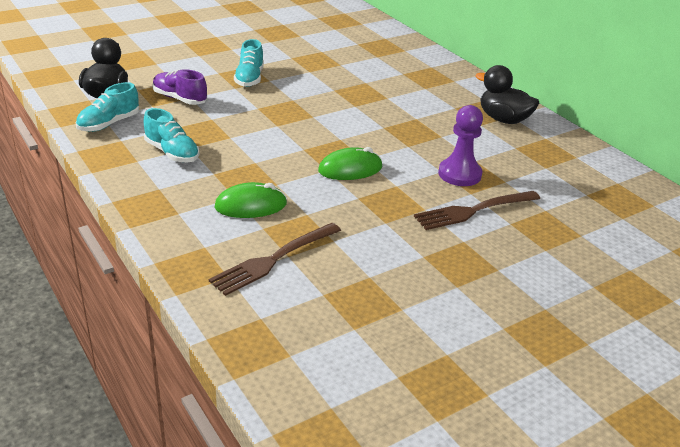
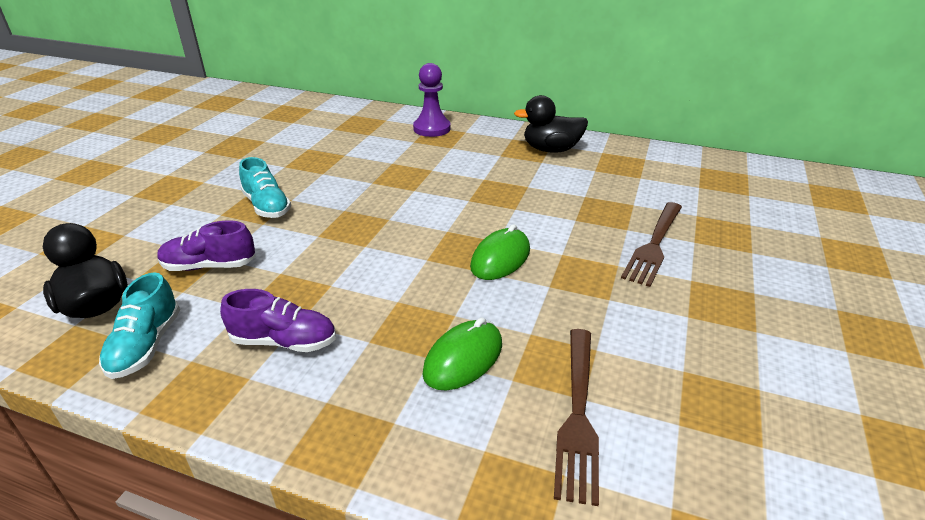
camera: 35 degrees left, 0 degrees up
turquoise shoe [144,108,199,162] -> purple shoe [220,289,336,352]
purple pawn [438,105,483,186] -> purple pawn moved to [413,63,451,137]

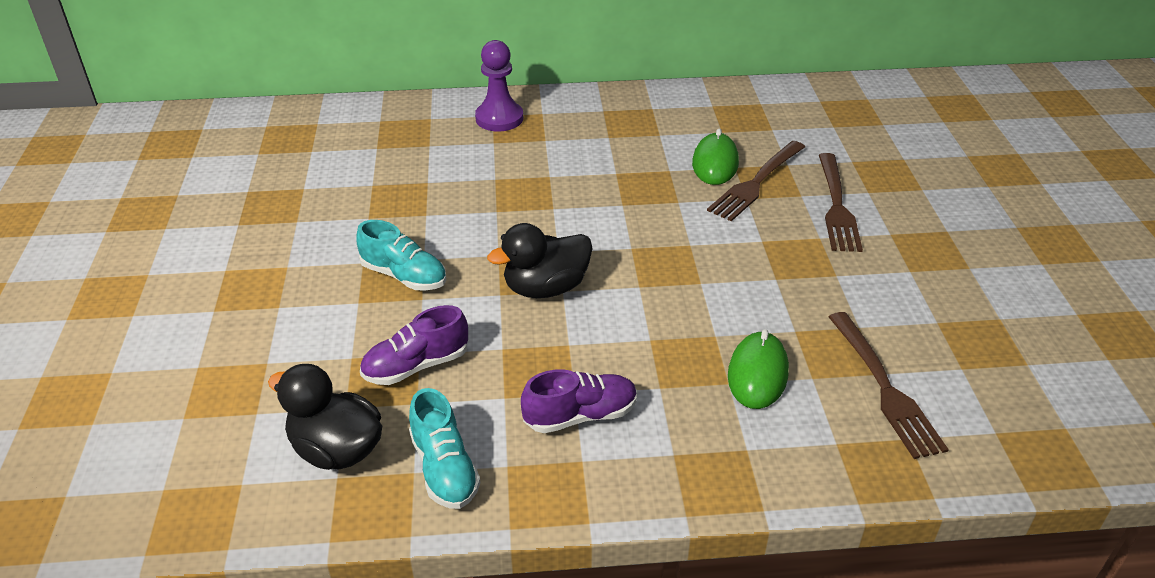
camera: 25 degrees left, 5 degrees up
green mouse [470,224,530,280] -> green mouse moved to [692,129,739,185]
black duck [514,95,588,153] -> black duck moved to [487,223,593,298]
none -> brown fork [707,141,805,221]

